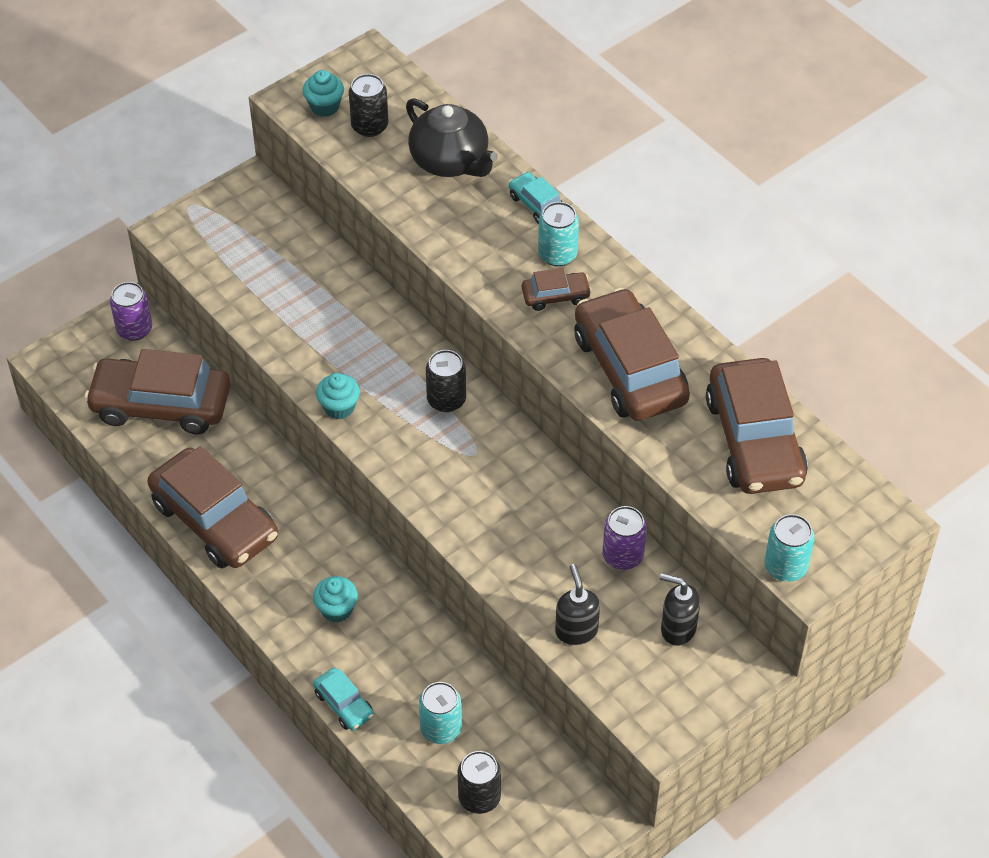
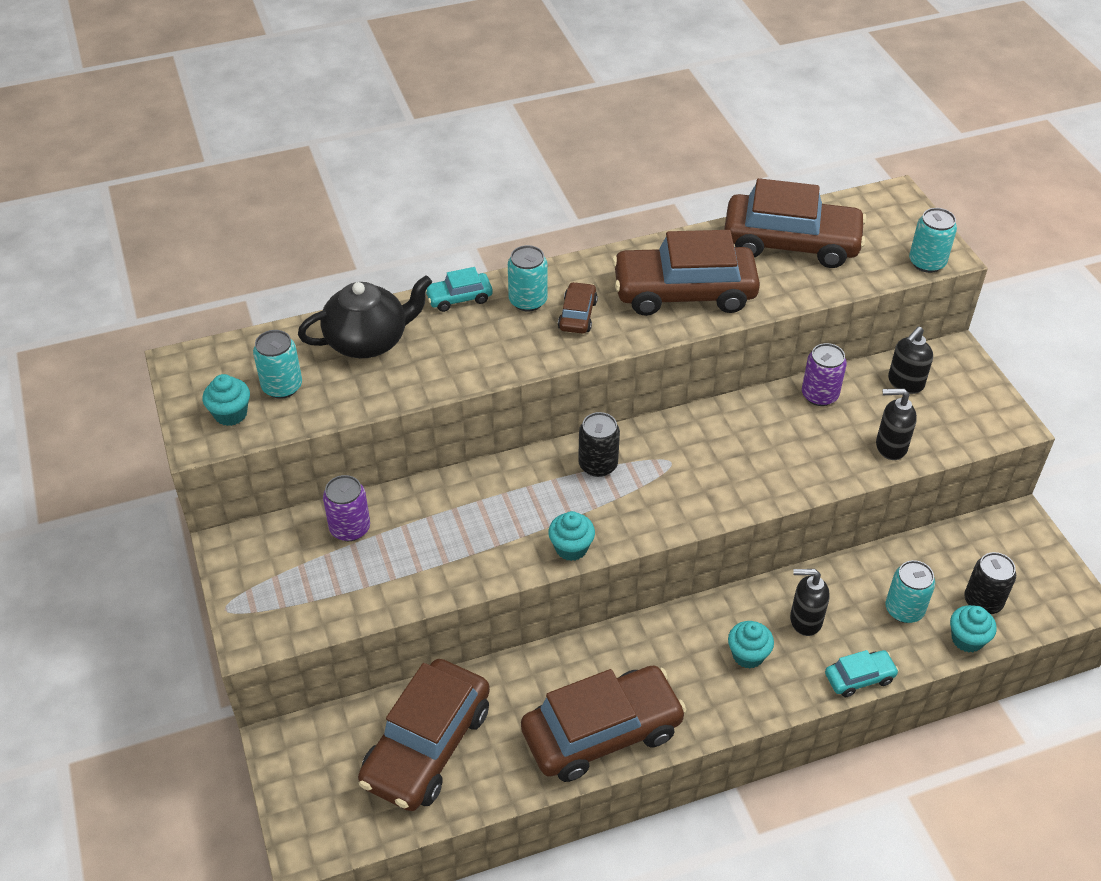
camera: 70 degrees left, 5 degrees down
purple can [110,282,152,341] -> purple can moved to [323,475,370,541]
black can [349,74,389,137] -> turquoise can [253,330,302,399]
none -> black soap dispenser [790,569,830,636]
none -> turquoise cupcake [950,605,997,652]

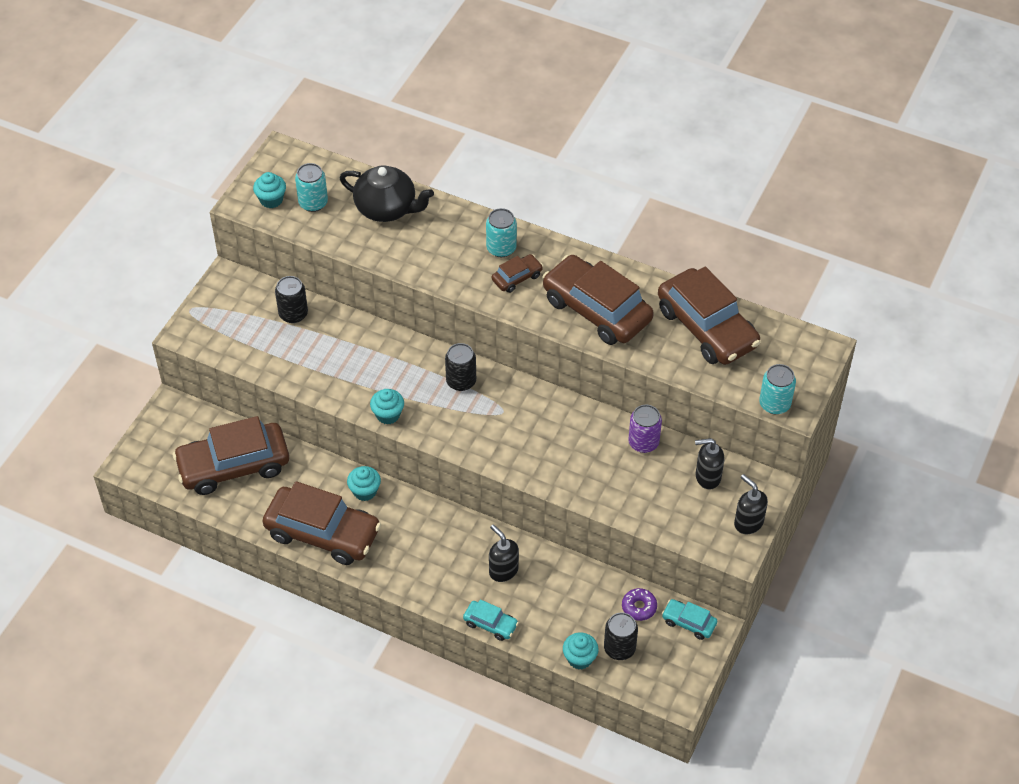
camera: 45 degrees right, 5 degrees up
purple can [323,475,370,541] -> black can [275,276,308,323]
turquoise car [426,267,493,312] -> turquoise car moved to [662,599,717,640]
turquoise cupcake [728,621,774,668] -> turquoise cupcake moved to [347,466,381,501]
black soap dispenser [876,388,917,460] -> black soap dispenser moved to [734,474,768,534]
turquoise can [885,560,935,623] -> none
none -> purple donut [622,588,657,621]

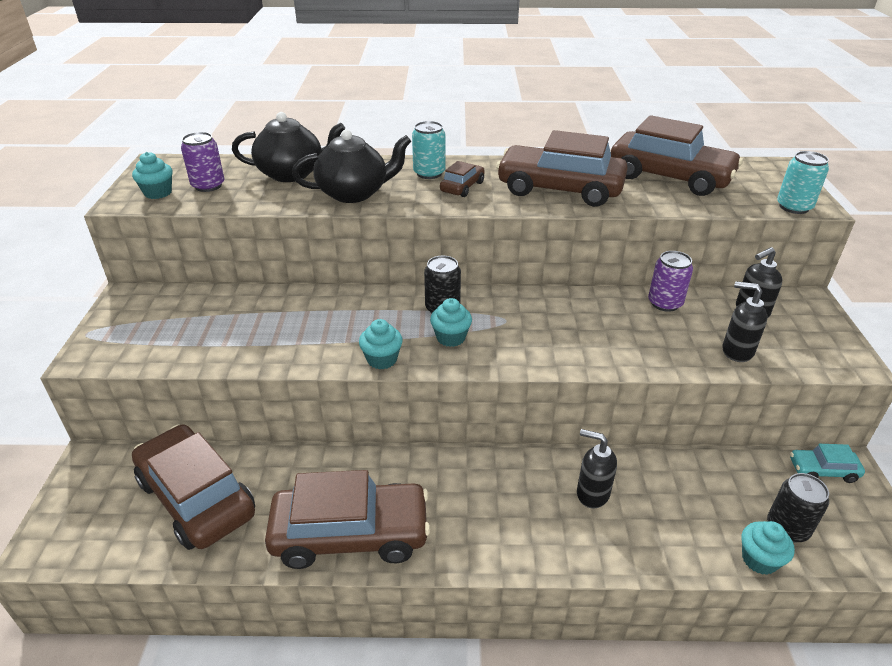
camera: 25 degrees left, 15 degrees down
brown car [173,416,289,495] -> brown car turned 90 degrees clockwise [132,424,255,550]
black can [275,276,308,323] -> none
turquoise can [295,163,328,212] -> purple can [181,132,225,192]
turquoise cupcake [347,466,381,501] -> turquoise cupcake moved to [430,298,472,347]
turquoise car [463,599,519,641] -> none
purple donut [622,588,657,621] -> none
black soap dispenser [734,474,768,534] -> black soap dispenser moved to [722,281,768,362]
none -> black teapot [292,129,412,203]

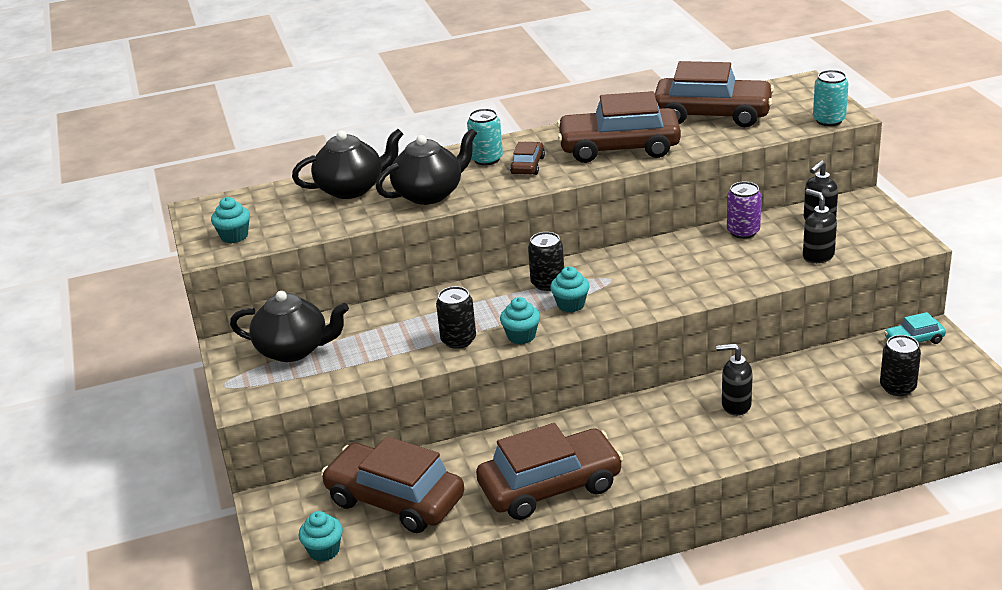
camera: 15 degrees left, 5 degrees down
purple can [181,132,225,192] -> none
black soap dispenser [722,281,768,362] -> black soap dispenser turned 45 degrees clockwise [803,189,837,264]
turquoise cupcake [742,521,795,575] -> turquoise cupcake moved to [298,511,343,562]
none -> black teapot [230,291,349,362]
none -> black can [436,286,476,349]

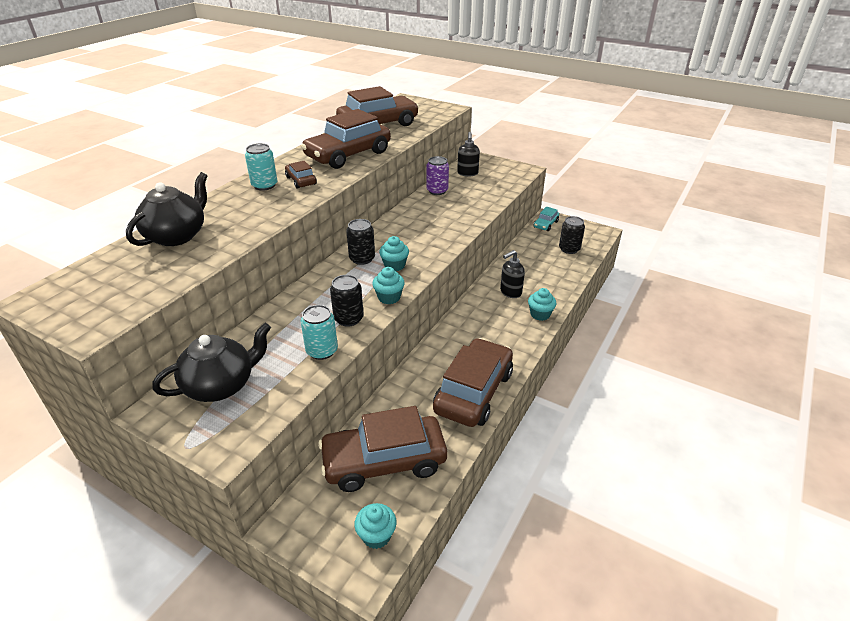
camera: 45 degrees left, 5 degrees up
turquoise cupcake [211,197,250,243] -> turquoise cupcake moved to [528,288,557,321]
black teapot [376,128,477,205] -> none
black soap dispenser [803,189,837,264] -> none
turquoise can [813,70,849,126] -> turquoise can moved to [301,305,338,360]

